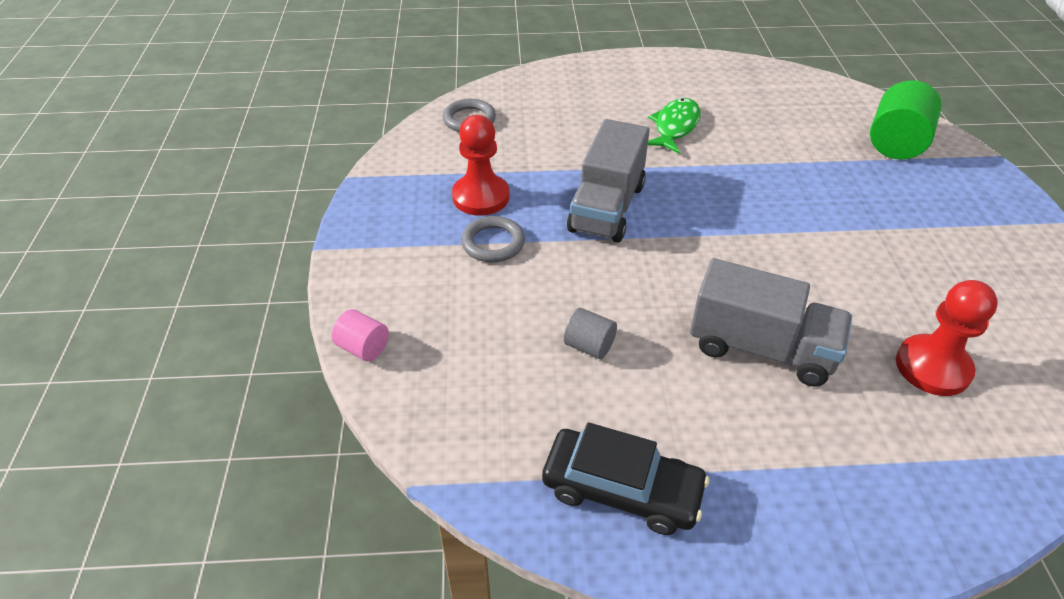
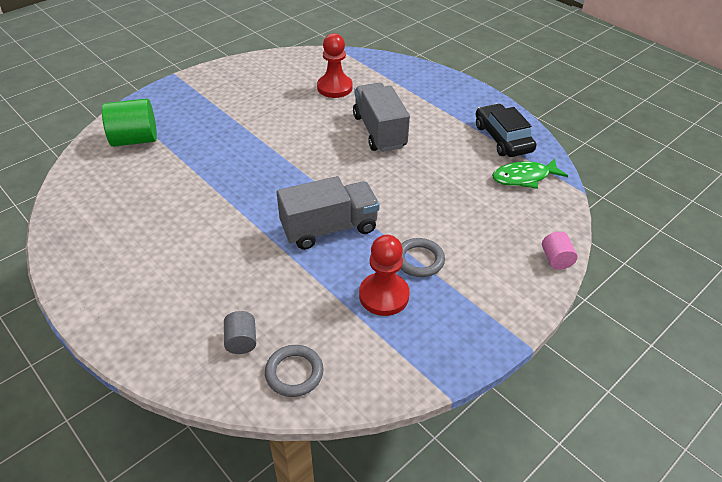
camera: 130 degrees left, 0 degrees up
grey cylinder [564,308,617,359] -> grey cylinder moved to [224,311,256,354]
green fish [648,98,701,154] -> green fish moved to [492,158,568,189]

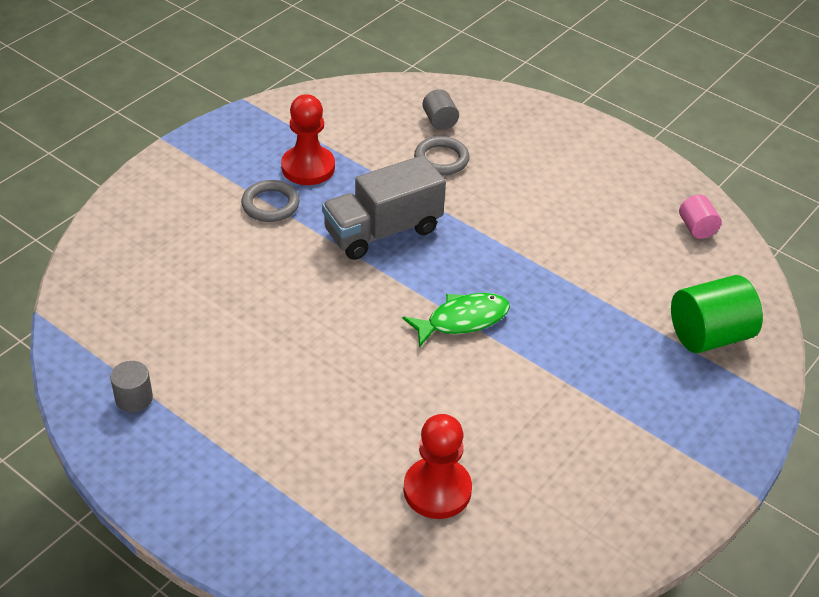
camera: 170 degrees right, 0 degrees up
grey ring [265,345,323,397] -> grey ring moved to [414,136,469,175]
grey truck [353,83,410,152] -> none
black car [476,104,536,157] -> grey cylinder [110,361,153,412]
green fish [492,158,568,189] -> green fish moved to [403,293,510,348]
pink cylinder [542,231,578,270] -> pink cylinder moved to [679,195,722,239]

